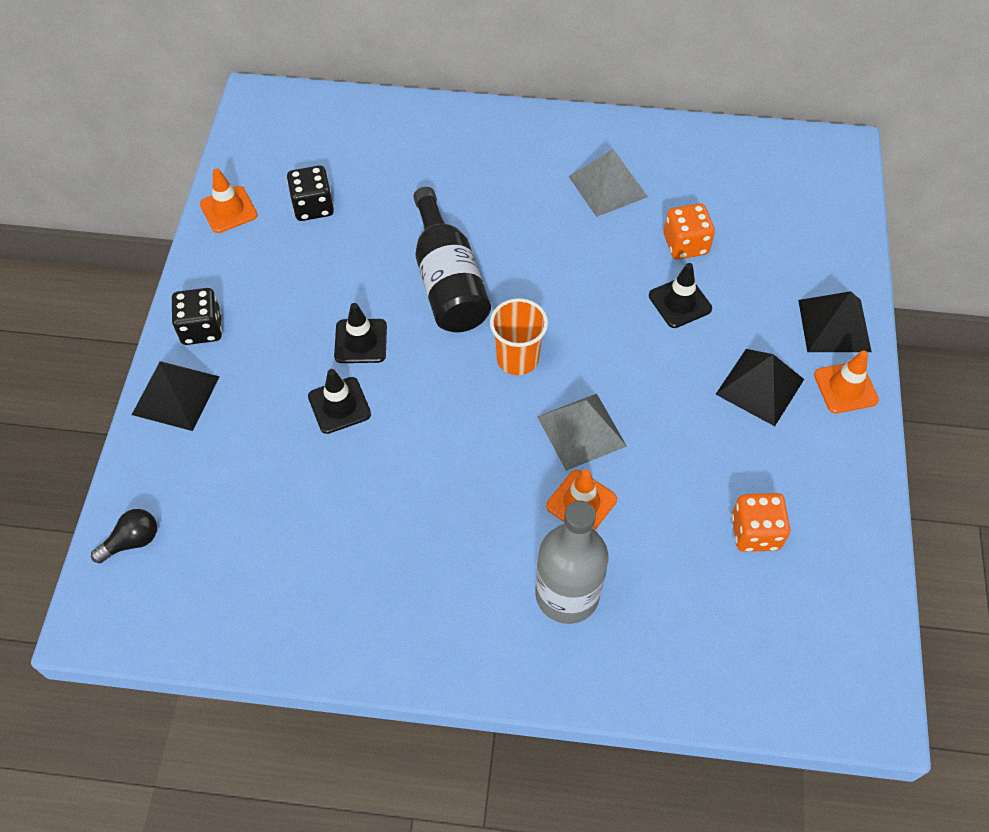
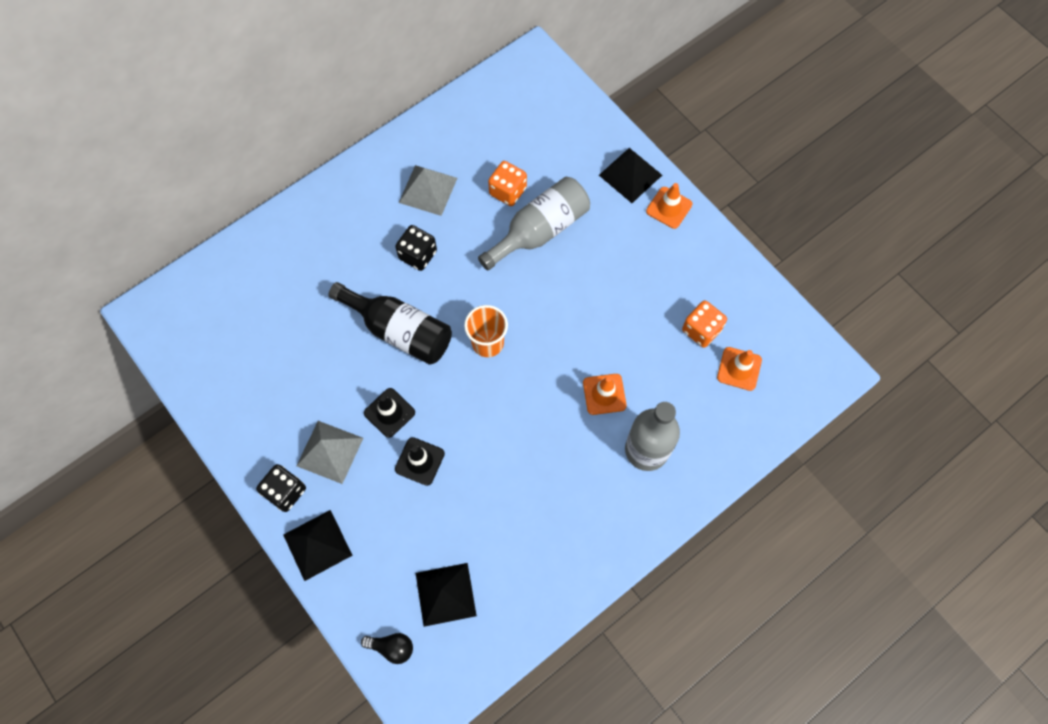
camera: 45 degrees left, 10 degrees up
black light bulb [91,509,157,563] -> black light bulb turned 90 degrees clockwise [361,633,413,664]
orange traffic cone [200,168,258,233] -> orange traffic cone moved to [717,347,762,391]
black dice [287,165,334,221] -> black dice moved to [395,225,437,271]
grey pyramid [537,393,627,471] -> grey pyramid moved to [296,421,363,484]
black traffic cone [649,263,712,328] -> grey bottle [478,177,590,270]
black pyramid [716,349,804,426] -> black pyramid moved to [416,563,477,627]

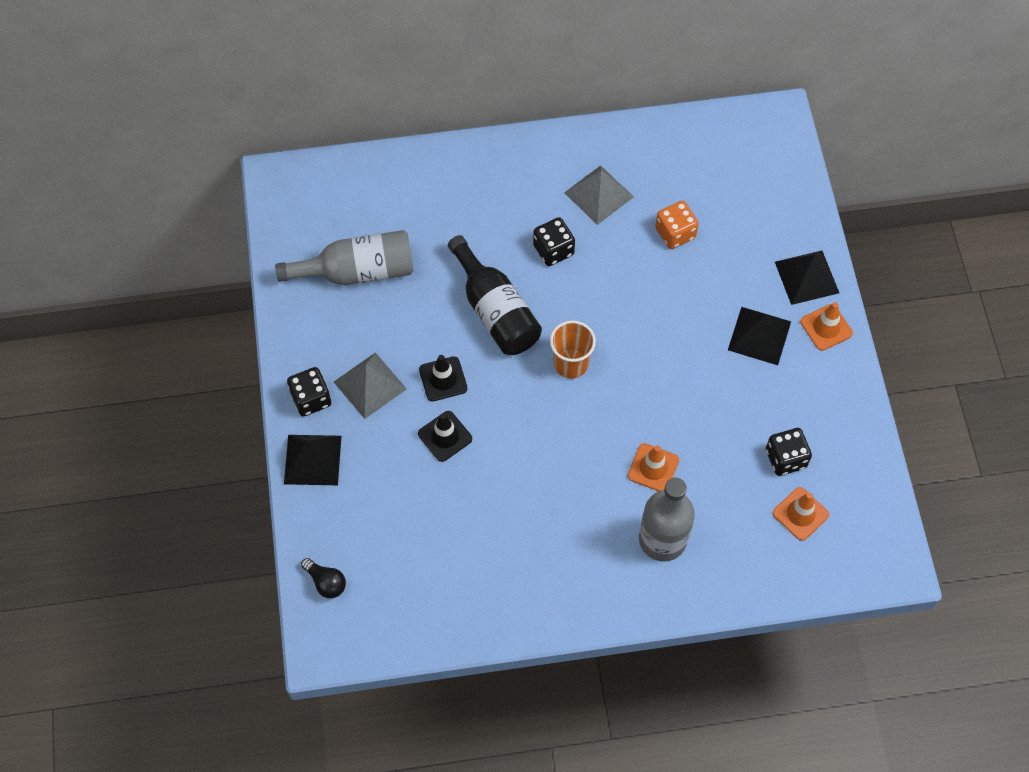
camera: 30 degrees right, 5 degrees down
black pyramid [416,563,477,627] -> black pyramid moved to [728,307,791,365]
grey bottle [478,177,590,270] -> grey bottle moved to [275,230,414,285]
orange dice [682,300,727,348] -> black dice [766,428,812,476]

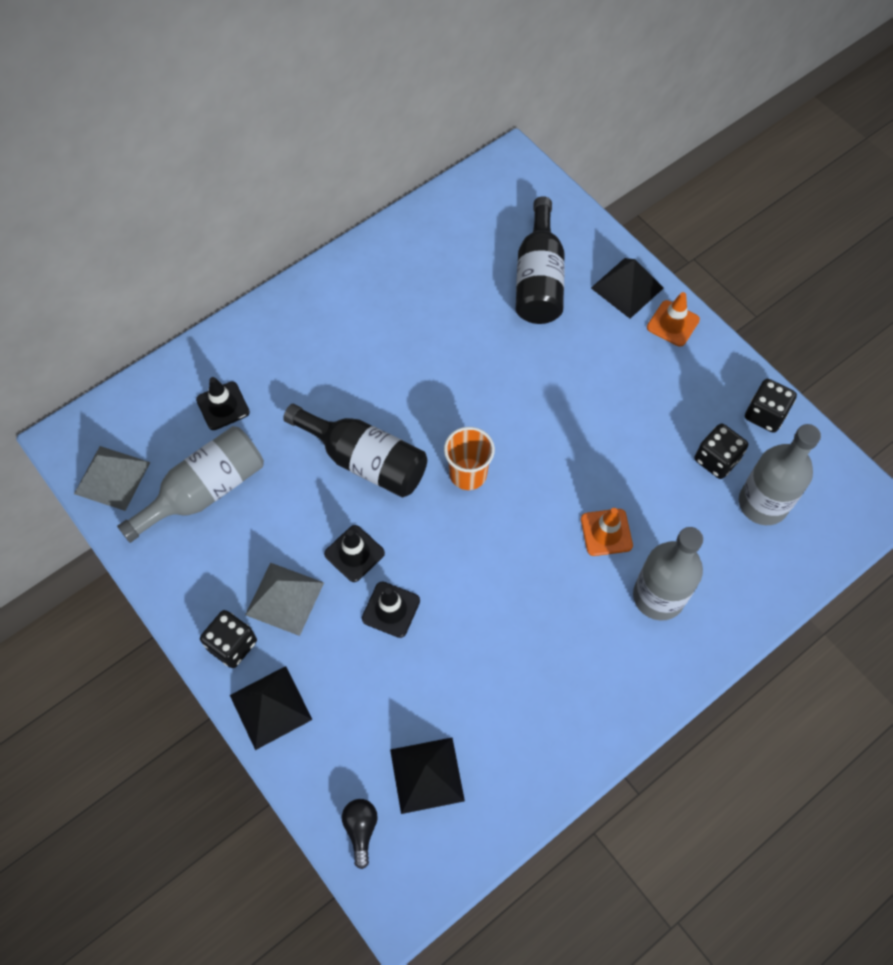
camera: 30 degrees left, 0 degrees up
black light bulb [301,558,346,598] -> black light bulb turned 105 degrees counterclockwise [342,799,378,869]
black dice [533,217,575,266] -> black dice moved to [745,379,797,433]
grey pyramid [564,165,634,225] -> grey pyramid moved to [74,446,150,511]
orange dice [655,201,699,249] -> none
black pyramid [728,307,791,365] -> black pyramid moved to [390,738,465,814]
orange traffic cone [773,487,829,541] -> grey bottle [739,424,821,525]
none -> black traffic cone [196,377,250,430]
none -> black bottle [516,196,565,324]

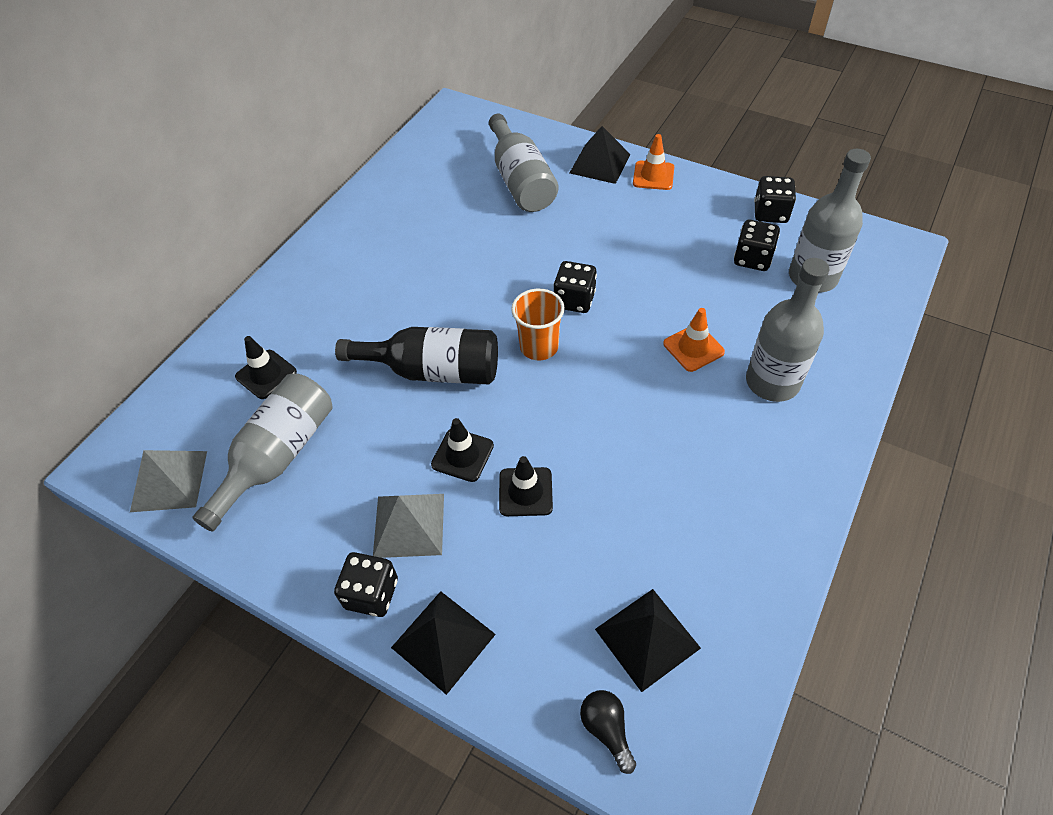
camera: 20 degrees left, 10 degrees down
black bottle [516,196,565,324] -> grey bottle [489,114,558,212]
none -> black dice [553,261,597,313]

